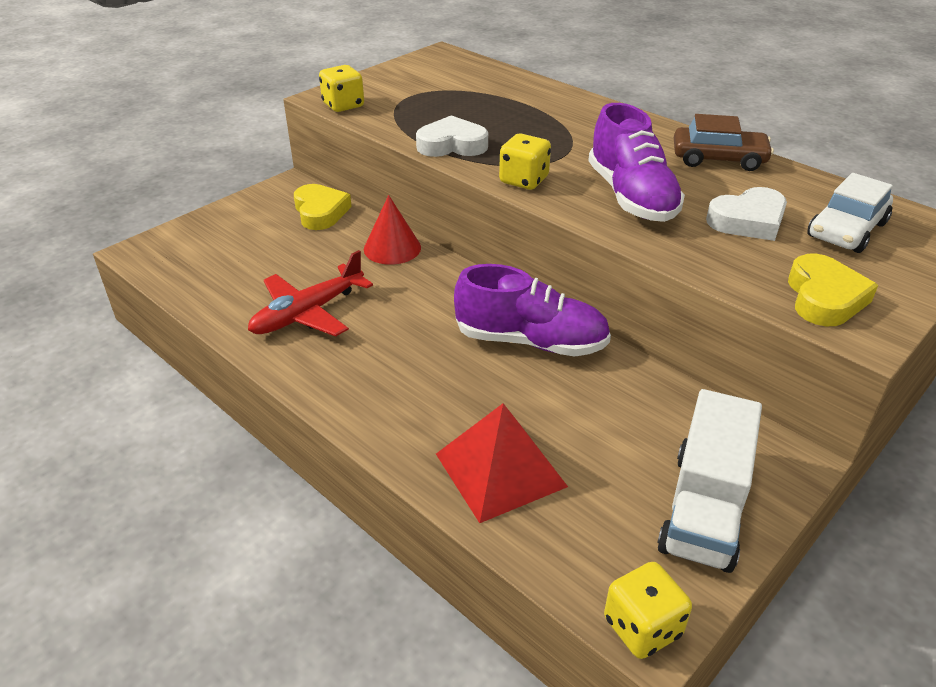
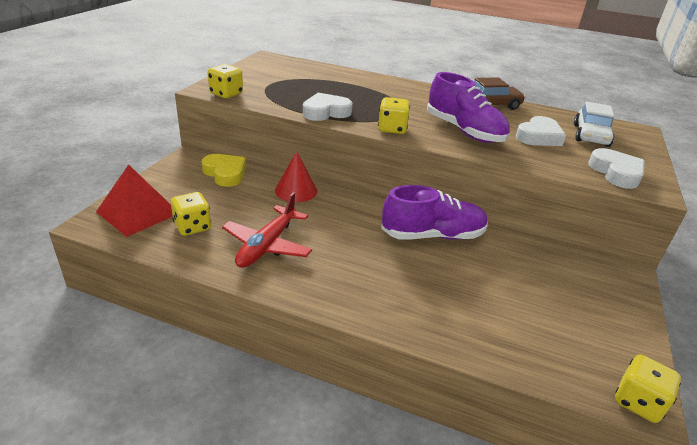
camera: 25 degrees left, 5 degrees down
red pyramid [436,403,568,523] -> red pyramid moved to [96,164,173,237]
white truck [657,389,762,573] -> none
yellow heart [788,254,878,326] -> white heart [588,148,645,189]
none -> yellow dice [171,192,211,236]

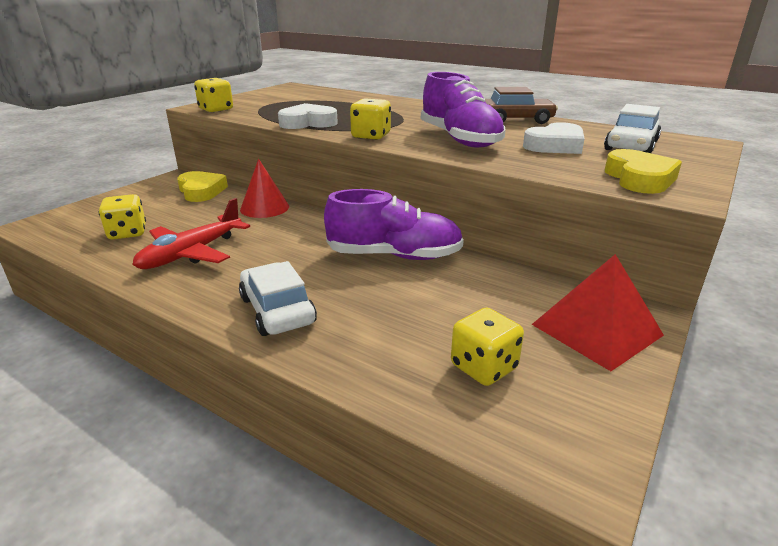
camera: 15 degrees right, 5 degrees down
red pyramid [96,164,173,237] -> red pyramid moved to [532,254,664,371]
white heart [588,148,645,189] -> yellow heart [604,149,682,194]
yellow dice [615,355,681,423] -> yellow dice moved to [451,307,524,386]
none -> white car [239,261,317,336]

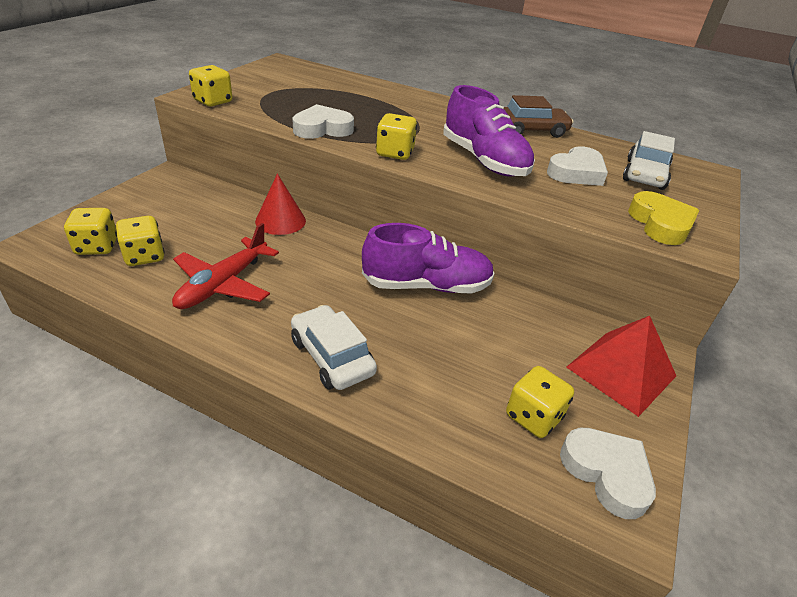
camera: 10 degrees left, 10 degrees up
yellow heart [177,171,228,202] -> none
none -> yellow dice [64,208,117,255]
none -> white heart [560,428,656,519]

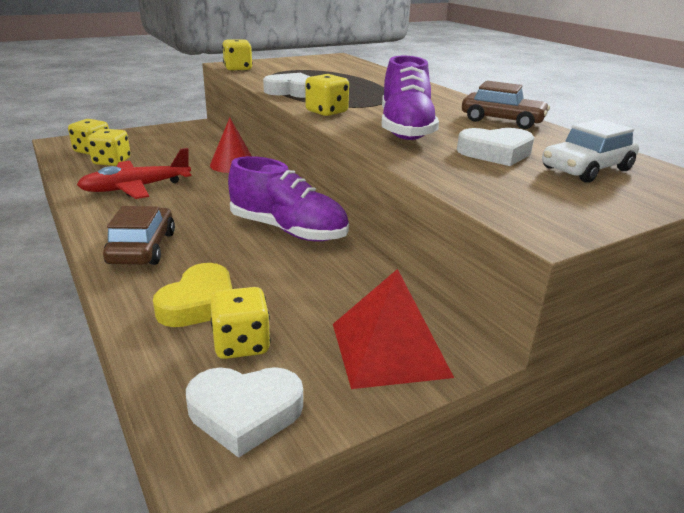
camera: 35 degrees right, 10 degrees down
white car [291,305,377,390] -> brown car [103,206,175,265]
white heart [560,428,656,519] -> white heart turned 90 degrees clockwise [186,367,303,458]
yellow heart [628,191,699,245] -> yellow heart moved to [153,263,232,327]

